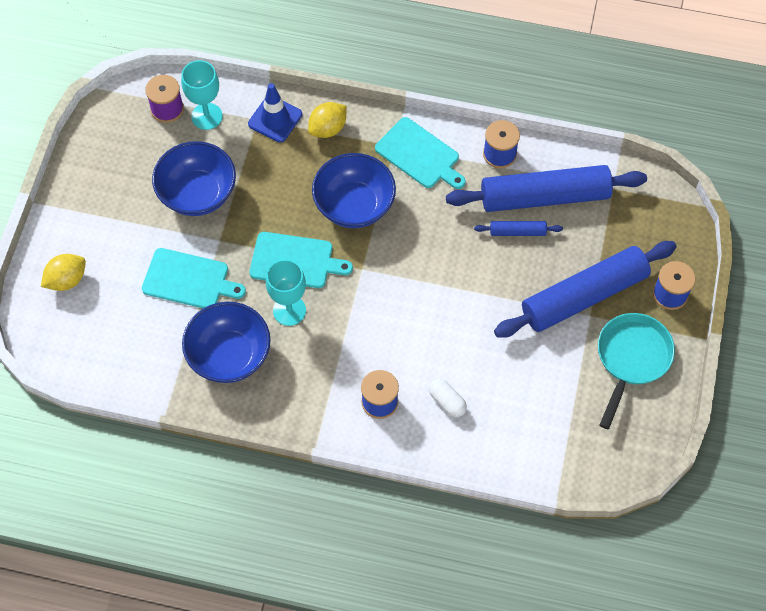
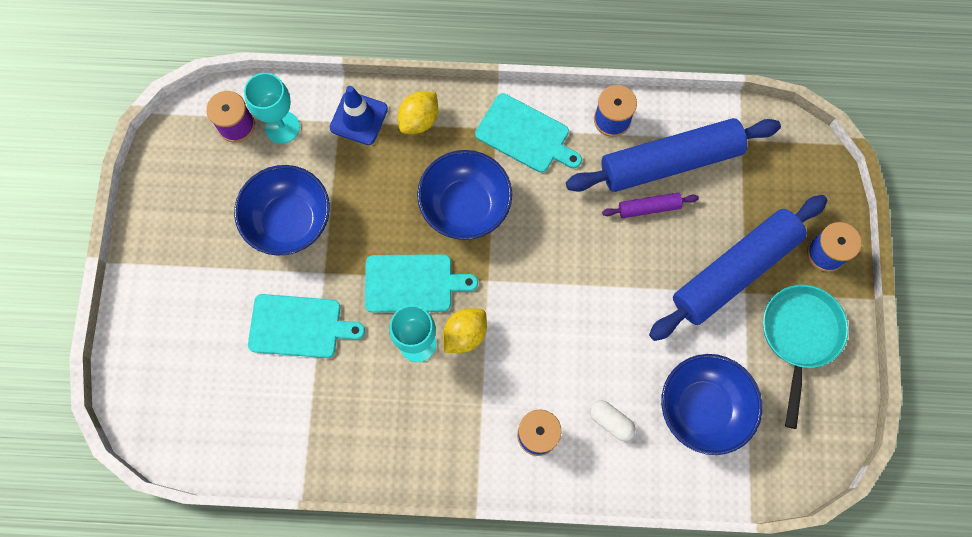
camera: 10 degrees left, 10 degrees up
yellow lemon [41,254,86,291] -> yellow lemon moved to [443,308,487,353]
blue bowl [182,302,271,383] -> blue bowl moved to [661,354,762,455]
blue rolling pin [474,221,563,236] -> purple rolling pin [602,193,699,218]

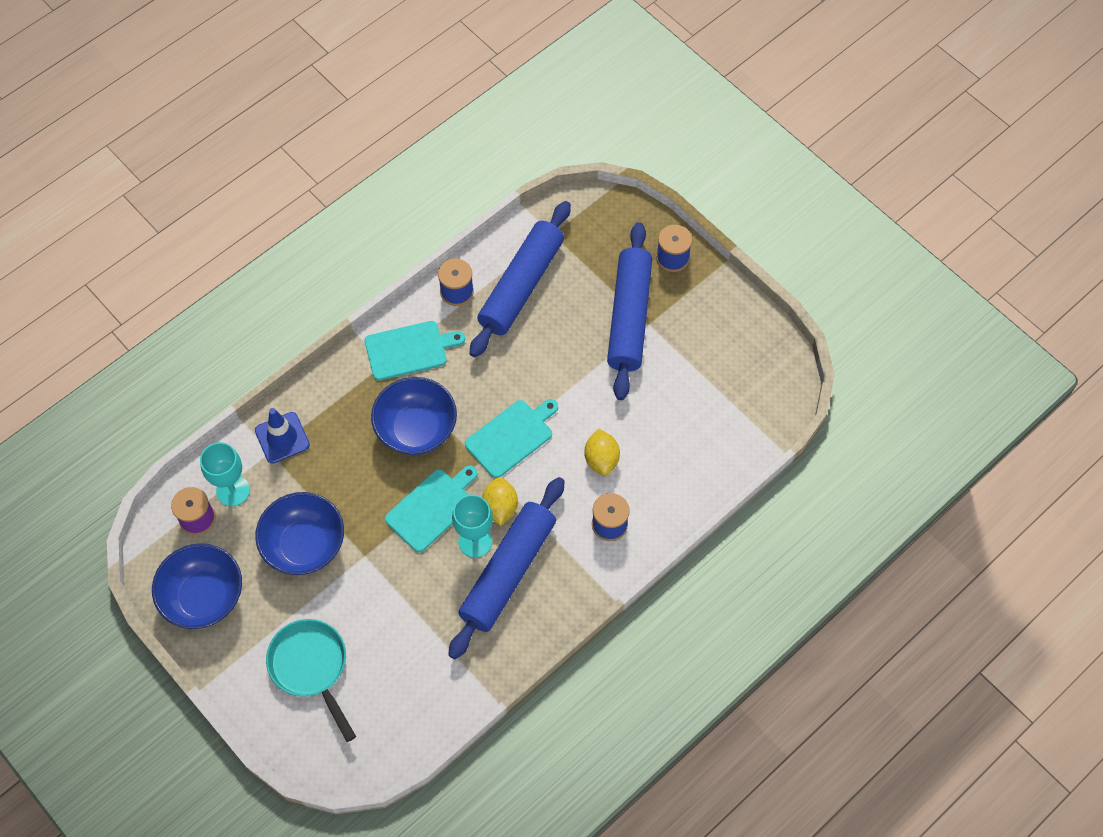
camera: 45 degrees left, 10 degrees down
turquoise cutting board [248,294,365,358] -> turquoise cutting board moved to [465,399,558,478]
yellow lemon [398,92,438,134] -> yellow lemon moved to [584,429,620,476]
white capsule [590,400,636,441] -> none
purple rolling pin [602,193,699,218] -> none
blue bowl [661,354,762,455] -> blue bowl moved to [152,543,242,629]
turquoise pan [763,285,848,429] -> turquoise pan moved to [266,619,356,742]
none -> blue rolling pin [448,477,565,659]

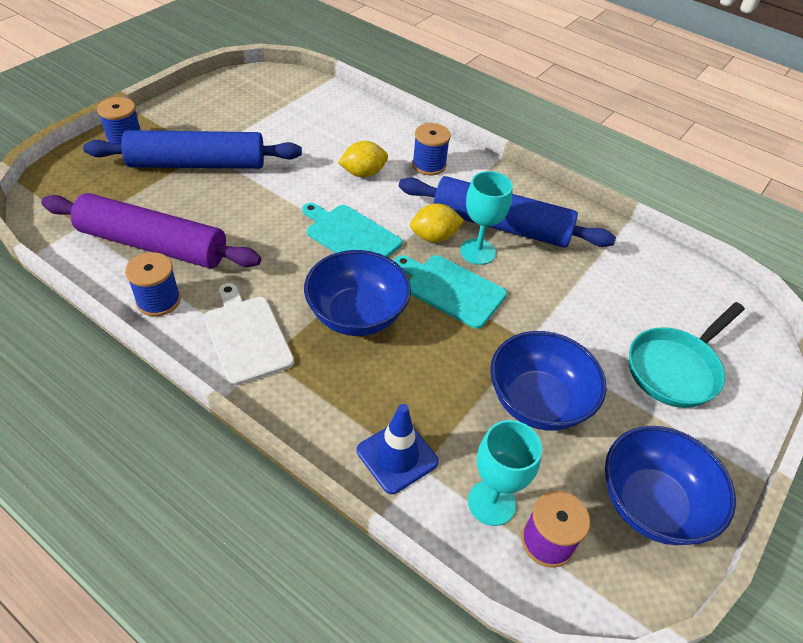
camera: 105 degrees left, 15 degrees down
turquoise cutting board [365,321,465,381] -> white cutting board [204,283,294,385]
blue rolling pin [469,201,571,357] -> purple rolling pin [41,193,261,268]

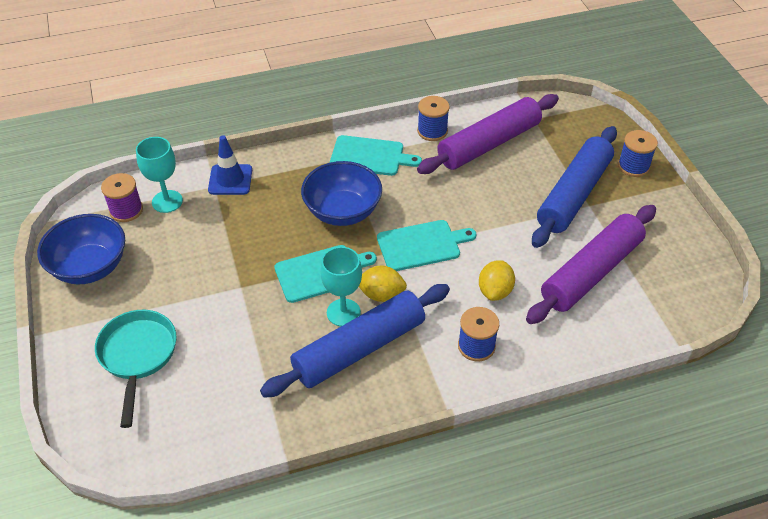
camera: 130 degrees right, 0 degrees up
white cutting board [204,283,294,385] -> turquoise cutting board [330,135,422,176]
yellow lemon [410,203,464,242] -> yellow lemon turned 75 degrees clockwise [359,266,407,302]
blue bowl [490,331,606,430] -> none
none -> purple rolling pin [526,205,656,324]

